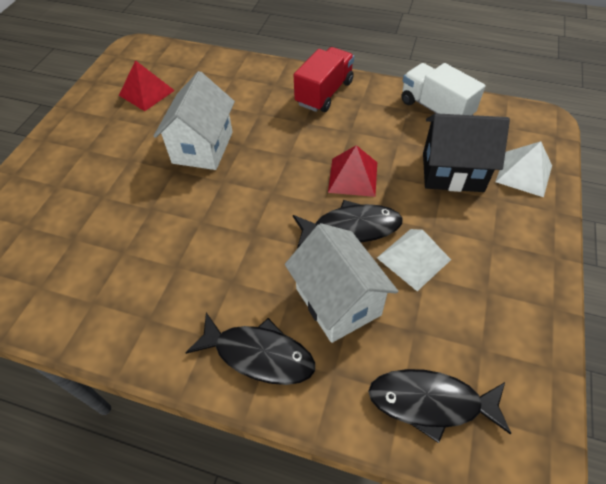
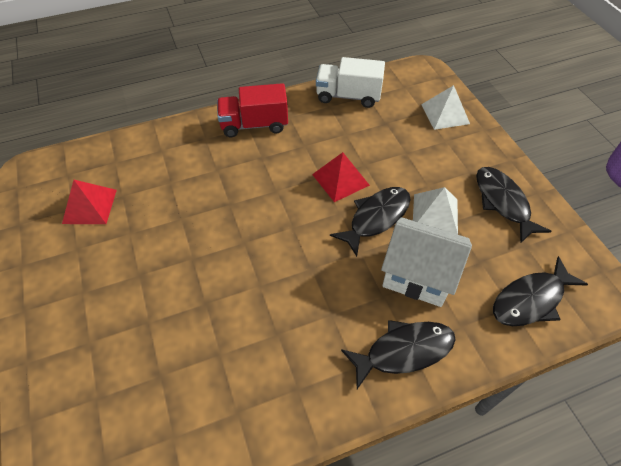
camera: 40 degrees left, 0 degrees up
white house [154,71,235,170] -> none
red truck [294,47,354,112] -> red truck turned 90 degrees counterclockwise [217,83,288,137]
black house [423,113,510,192] -> none
none -> black fish [476,167,552,244]

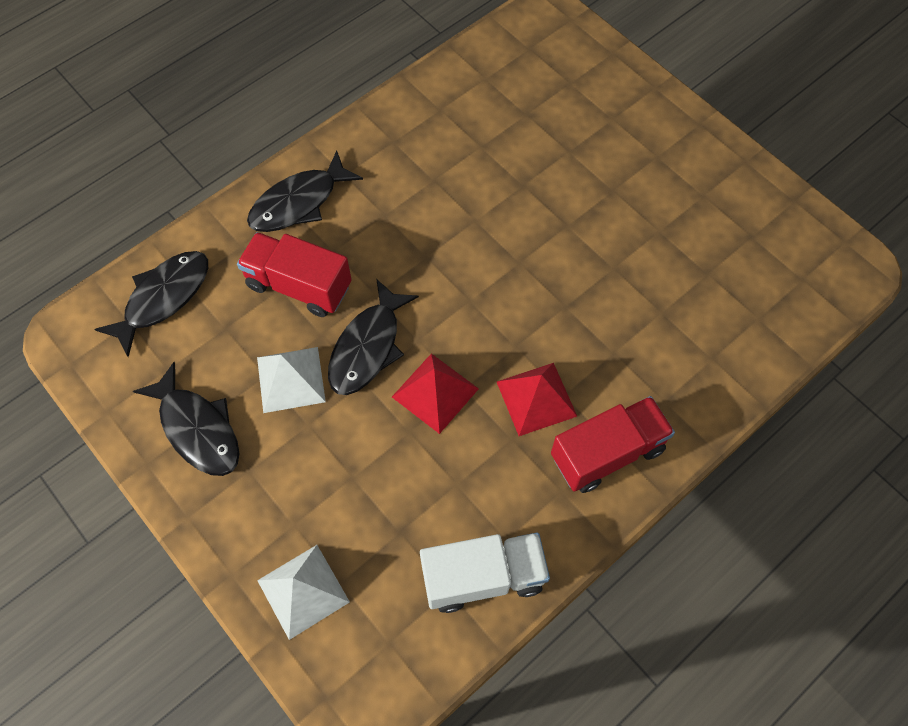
camera: 160 degrees right, 10 degrees up
red pyramid [62,180,117,224] -> red pyramid moved to [497,363,577,436]
white house [381,217,472,307] -> red truck [237,232,352,317]

